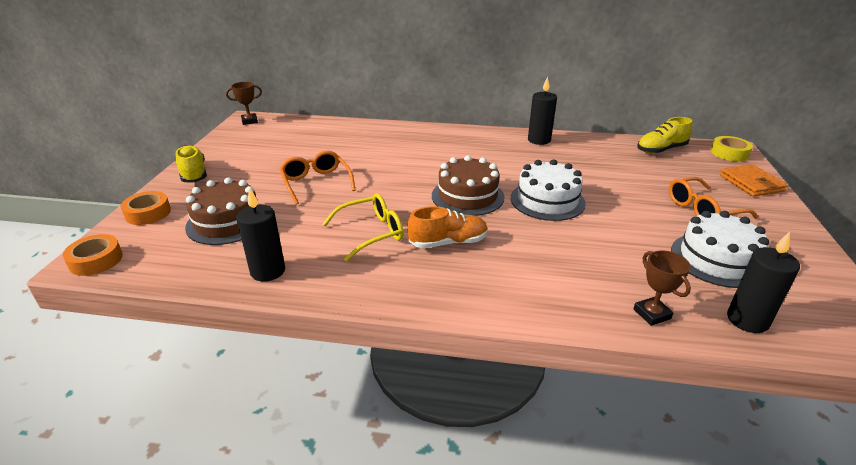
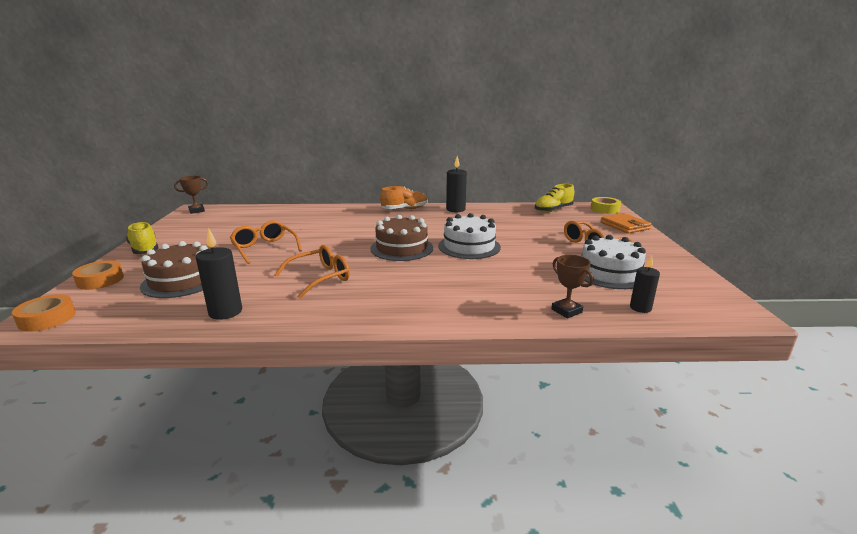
camera: 10 degrees left, 10 degrees down
yellow glasses [323,193,403,261] -> orange glasses [275,245,350,299]
orange shoe [408,206,488,248] -> orange shoe moved to [380,186,427,209]
black candle [727,231,800,333] -> black candle [630,256,660,313], size x0.65

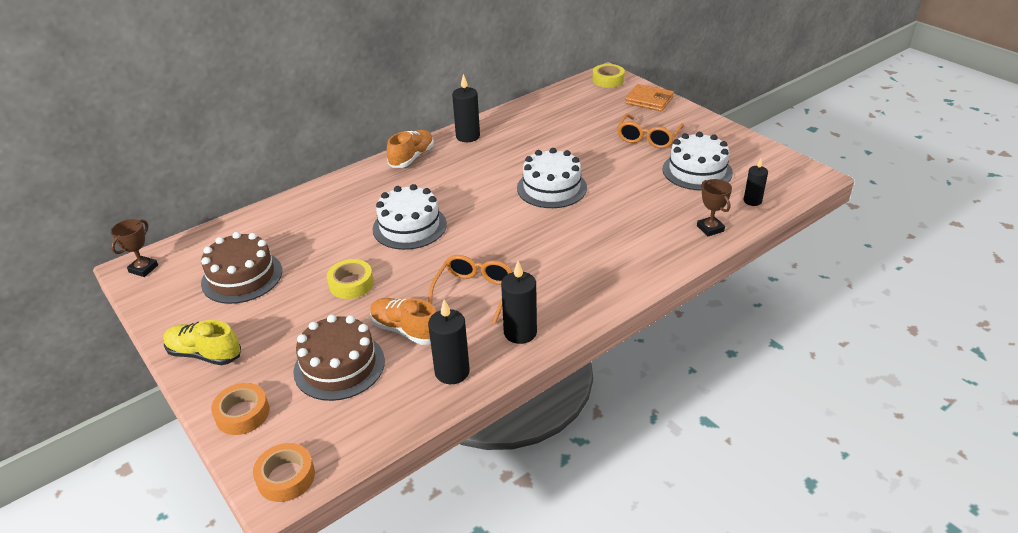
camera: 35 degrees left, 15 degrees up
orange glasses [230,220,302,264] -> yellow tape [327,259,374,299]
brown cake [370,215,433,261] -> brown cake moved to [201,232,282,304]
yellow shoe [535,184,574,213] -> none
brown trophy [551,255,593,318] -> brown trophy turned 45 degrees clockwise [697,179,732,236]
none -> orange shoe [370,298,437,345]
none -> white cake [373,184,447,250]
none -> black candle [501,261,537,344]

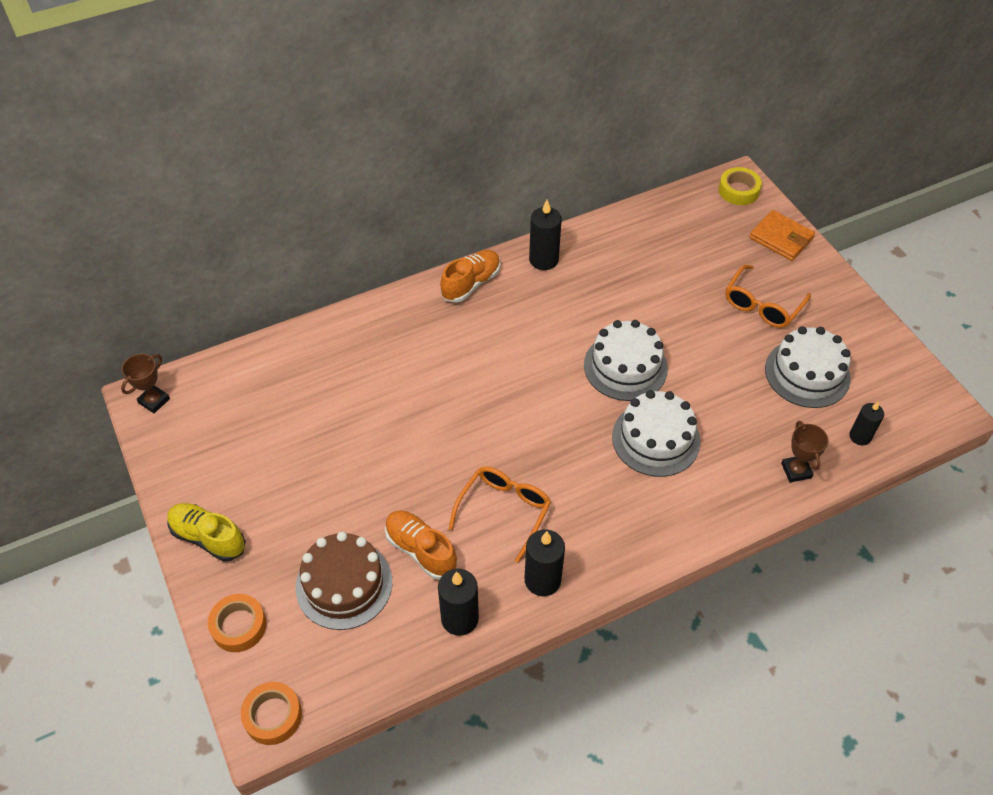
camera: 10 degrees right, 15 degrees up
brown cake [201,232,282,304] -> none
yellow tape [327,259,374,299] -> none
white cake [373,184,447,250] -> white cake moved to [612,390,701,477]

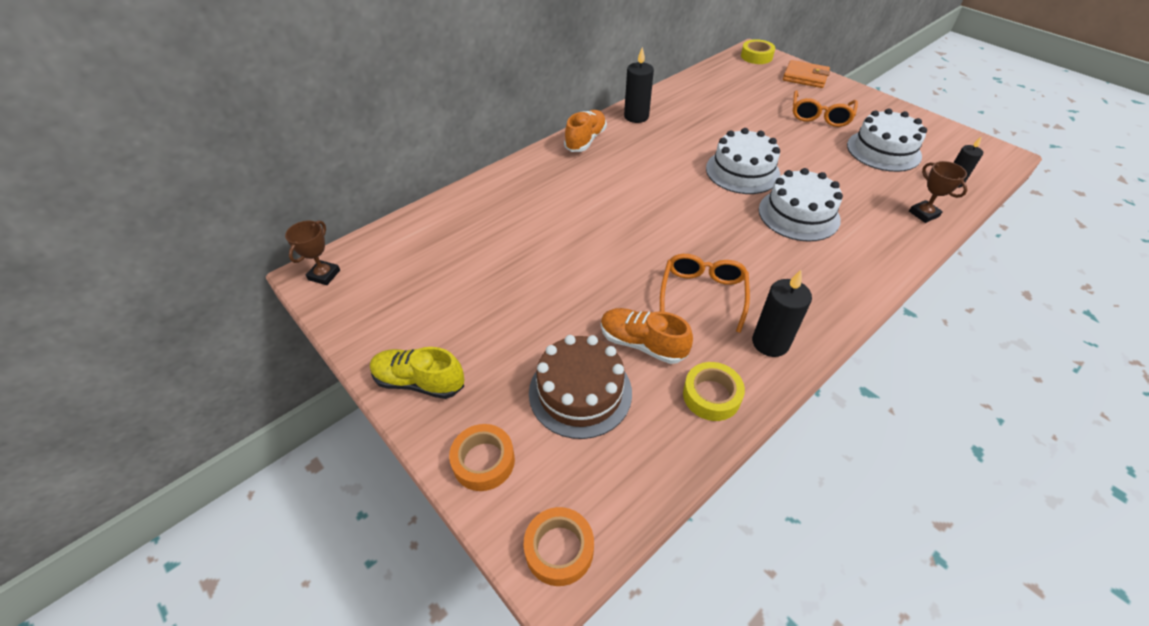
camera: 15 degrees left, 5 degrees down
black candle [438,569,479,636] -> yellow tape [683,362,745,421]

